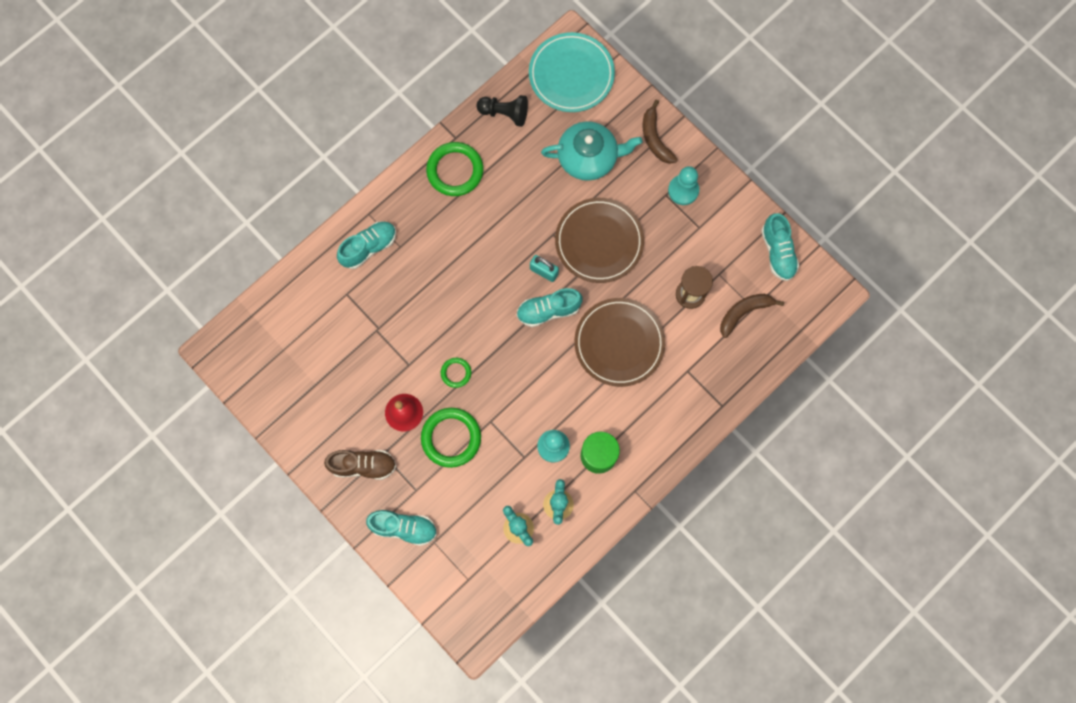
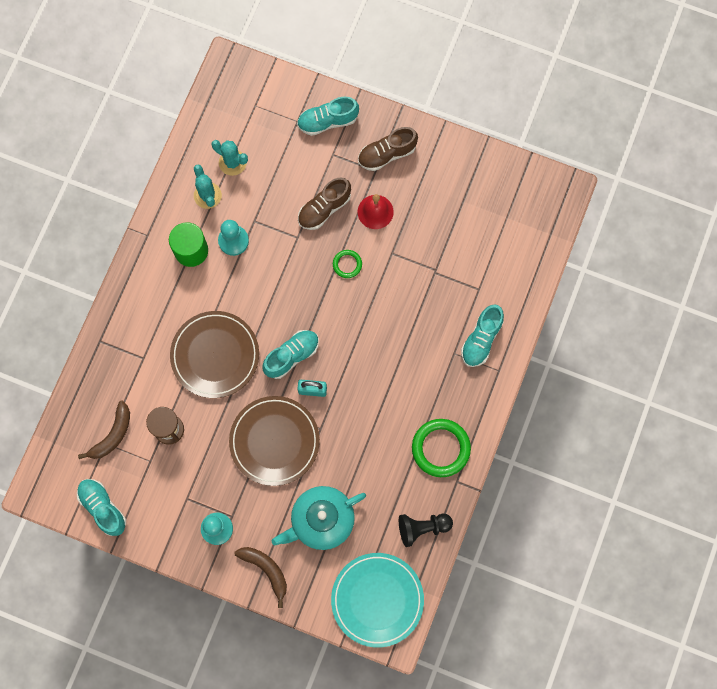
camera: 155 degrees right, 0 degrees up
green ring [421,408,481,468] -> brown shoe [298,177,351,230]

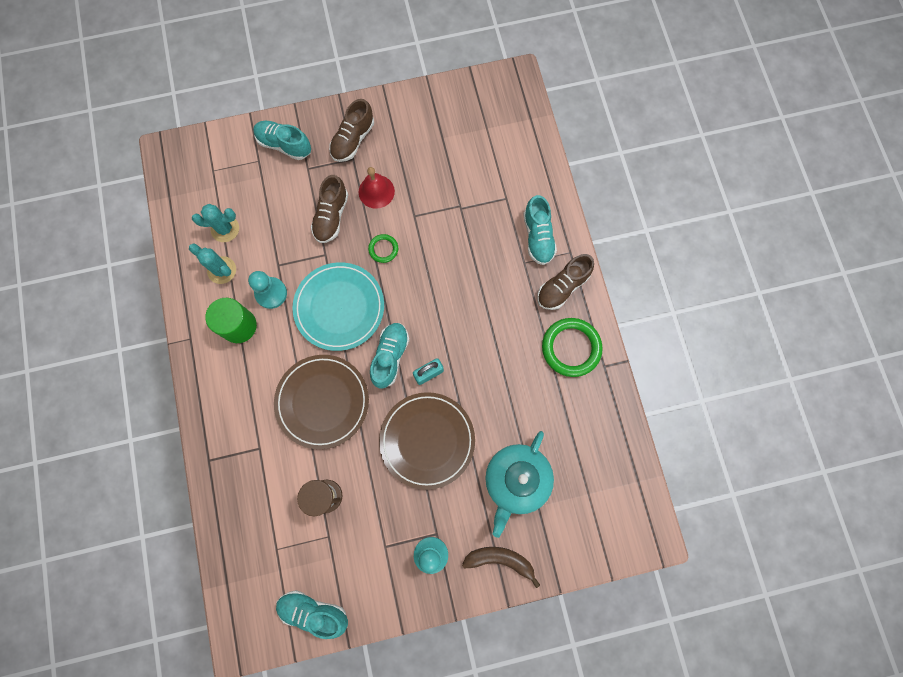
camera: 35 degrees left, 0 degrees up
brown banana [78,400,130,459] -> none
turquoise shoe [297,97,359,136] -> turquoise shoe turned 75 degrees clockwise [253,121,311,160]
turquoise plate [331,553,424,648] -> turquoise plate moved to [293,262,384,351]
black pawn [399,514,453,547] -> none
none -> brown shoe [537,254,594,310]

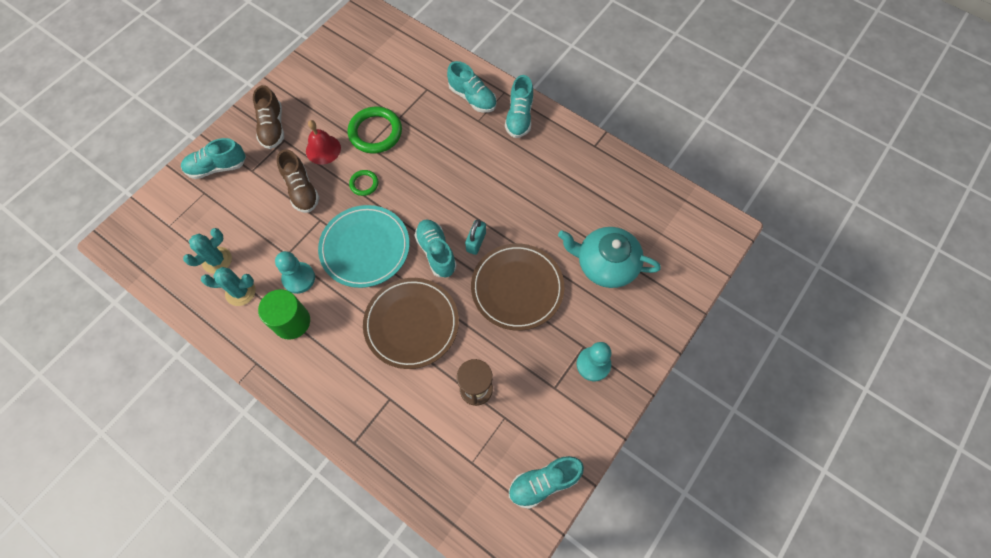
camera: 40 degrees left, 10 degrees down
brown banana [462,547,540,588] -> none
turquoise teapot [485,431,554,538] -> turquoise teapot turned 120 degrees clockwise [558,227,661,288]
brown shoe [537,254,594,310] -> turquoise shoe [505,75,533,138]
green ring [542,318,603,377] -> green ring moved to [347,107,402,153]

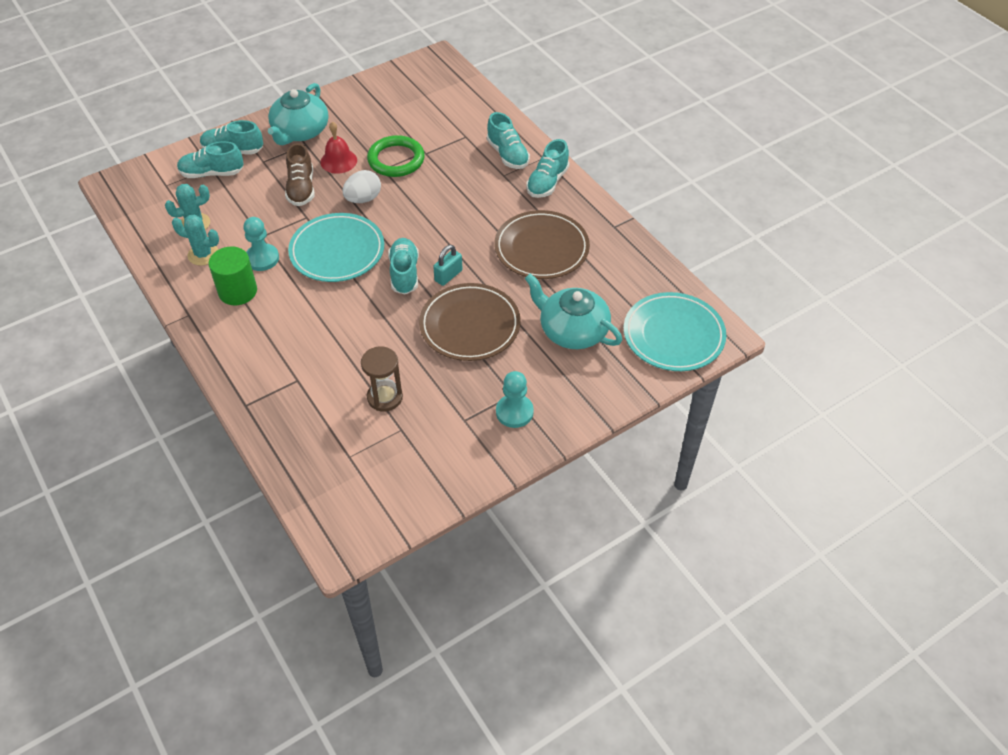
camera: 20 degrees right, 15 degrees down
brown shoe [253,85,284,149] -> turquoise teapot [268,83,329,145]
green ring [349,170,378,196] -> white egg [342,170,381,203]
brown plate [363,278,459,369] -> brown plate moved to [494,210,590,279]
turquoise shoe [509,456,584,509] -> turquoise shoe moved to [177,141,244,178]
none -> turquoise plate [624,292,726,371]

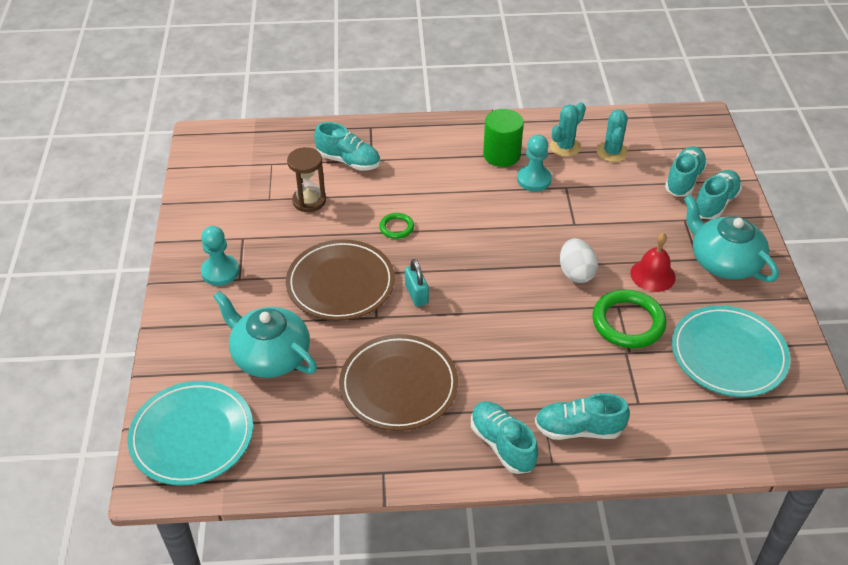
camera: 120 degrees right, 5 degrees down
brown shoe [285,143,315,206] -> none
turquoise plate [288,213,384,282] -> turquoise plate moved to [672,305,790,397]
turquoise shoe [388,238,419,294] -> turquoise shoe moved to [314,122,380,171]
turquoise teapot [525,273,622,349] -> turquoise teapot turned 120 degrees counterclockwise [213,291,317,378]
none -> green ring [379,213,414,239]

